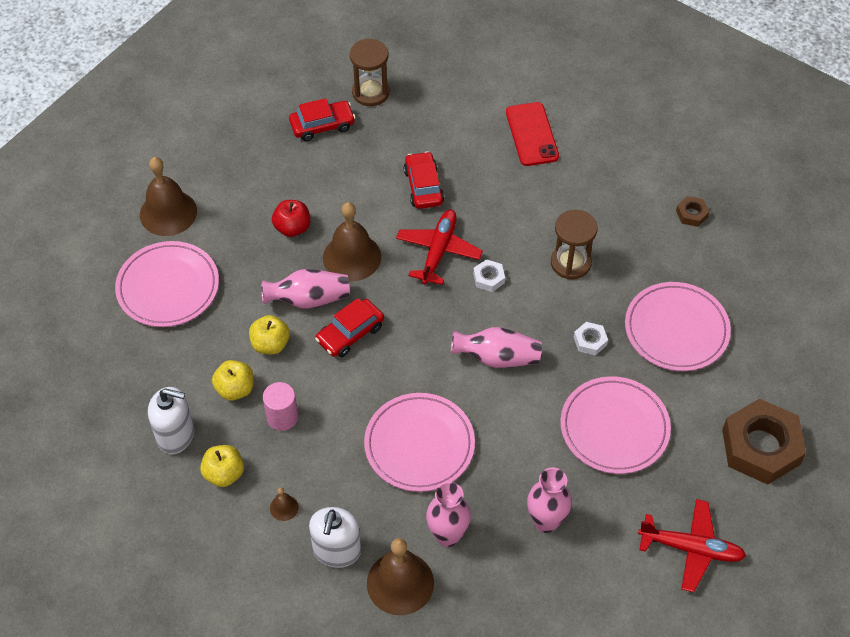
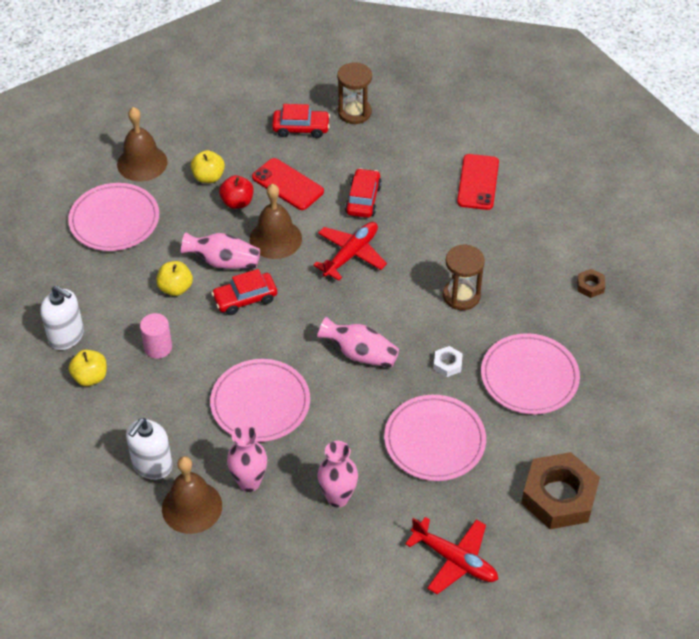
camera: 20 degrees right, 5 degrees down
yellow apple [212,360,253,401] -> yellow apple moved to [191,150,225,183]
brown bell [270,487,298,521] -> none
white nut [473,259,505,292] -> none
none -> red phone [252,158,324,210]

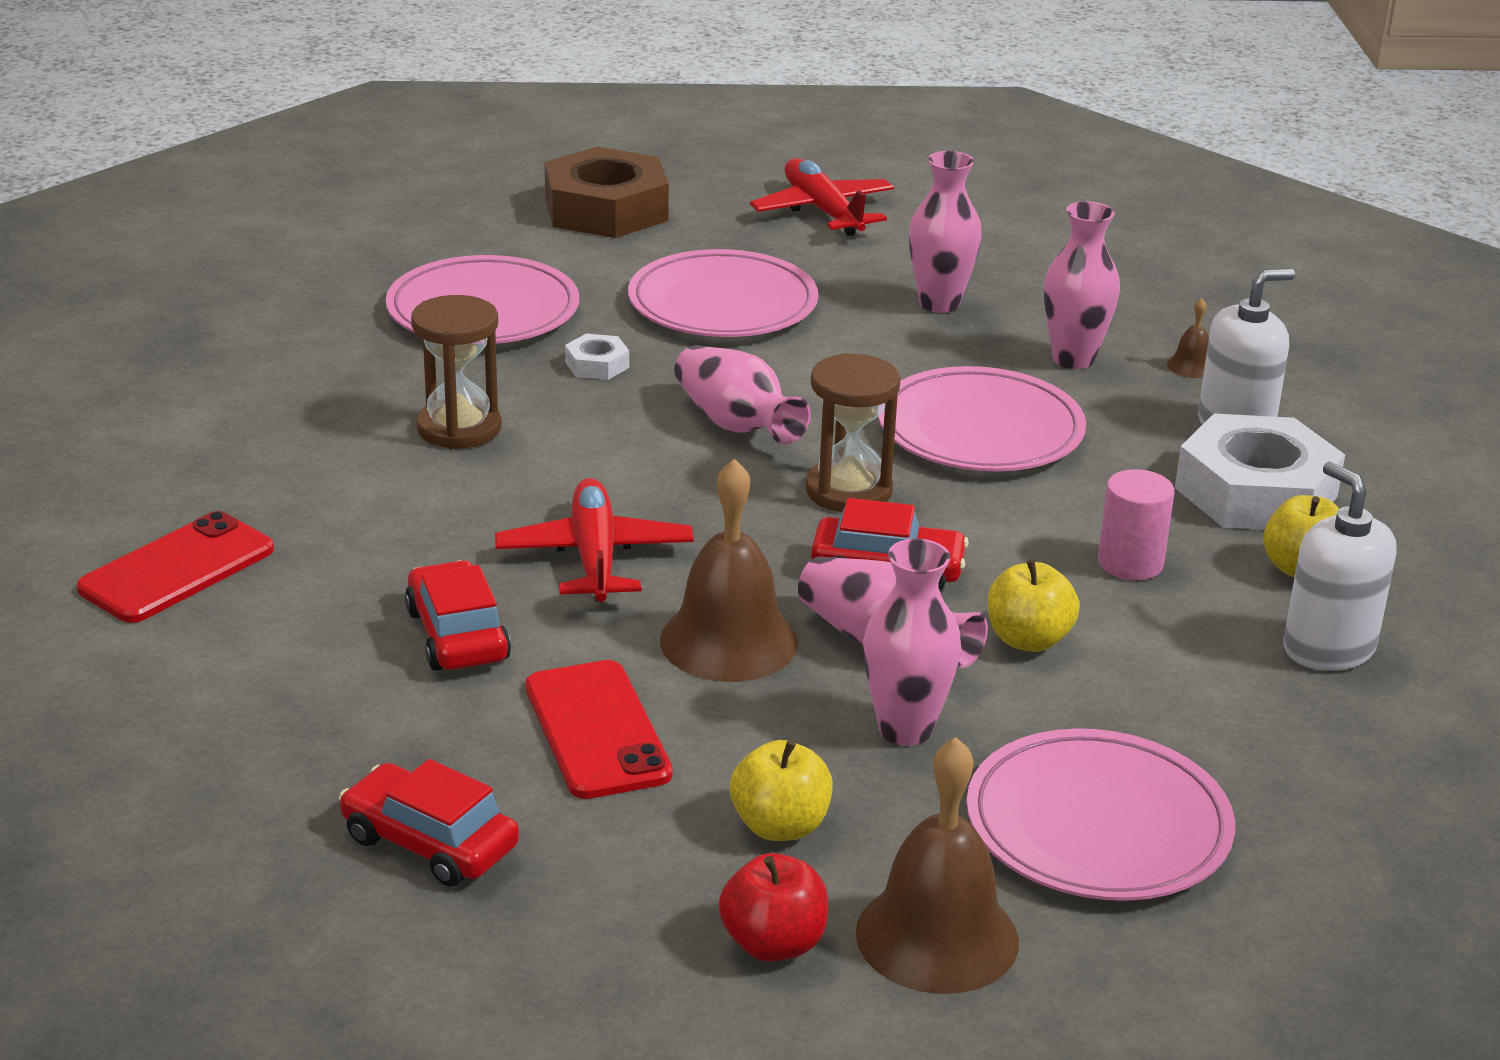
camera: 150 degrees left, 20 degrees down
brown bell [162,456,222,534] -> brown bell [1167,298,1209,378], size x0.44
red apple [219,175,253,209] -> red apple moved to [719,853,828,962]
red plane [313,222,387,281] -> red plane turned 105 degrees clockwise [495,478,694,602]
brown hourglass [337,62,372,124] -> brown hourglass moved to [806,353,901,512]
red car [345,168,382,218] -> red car turned 120 degrees clockwise [405,560,511,671]
brown nut [577,269,605,298] -> none
none -> pink vase [863,539,961,746]
none -> white nut [1175,413,1345,530]

